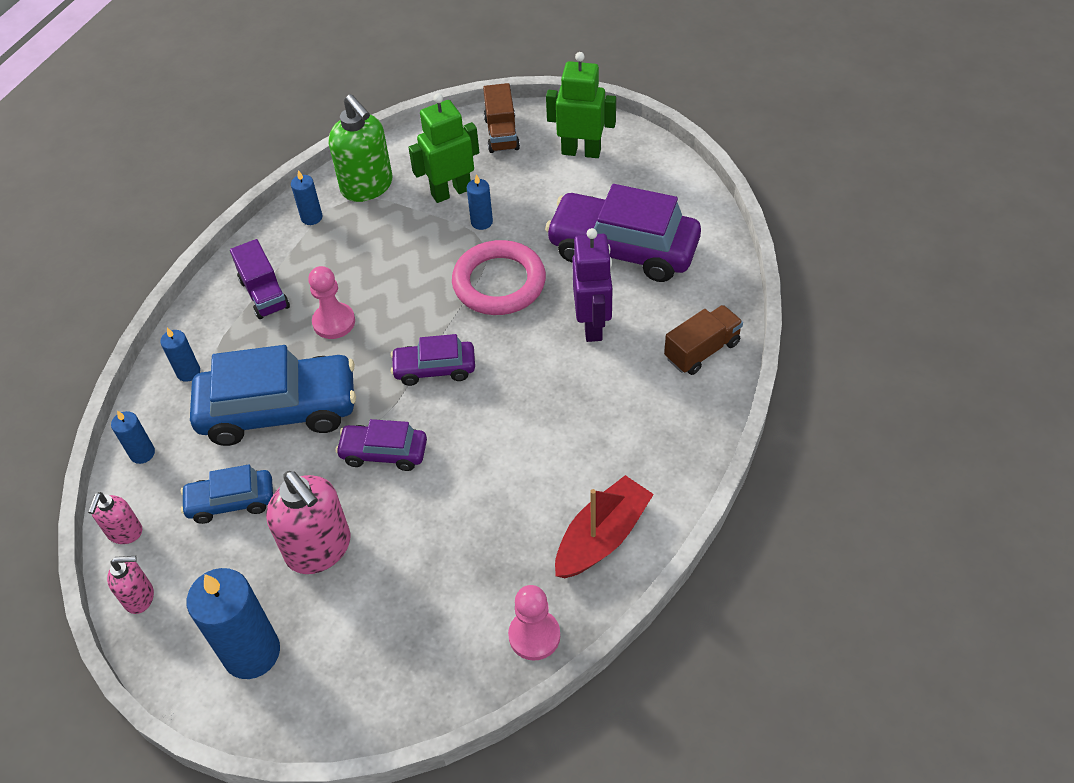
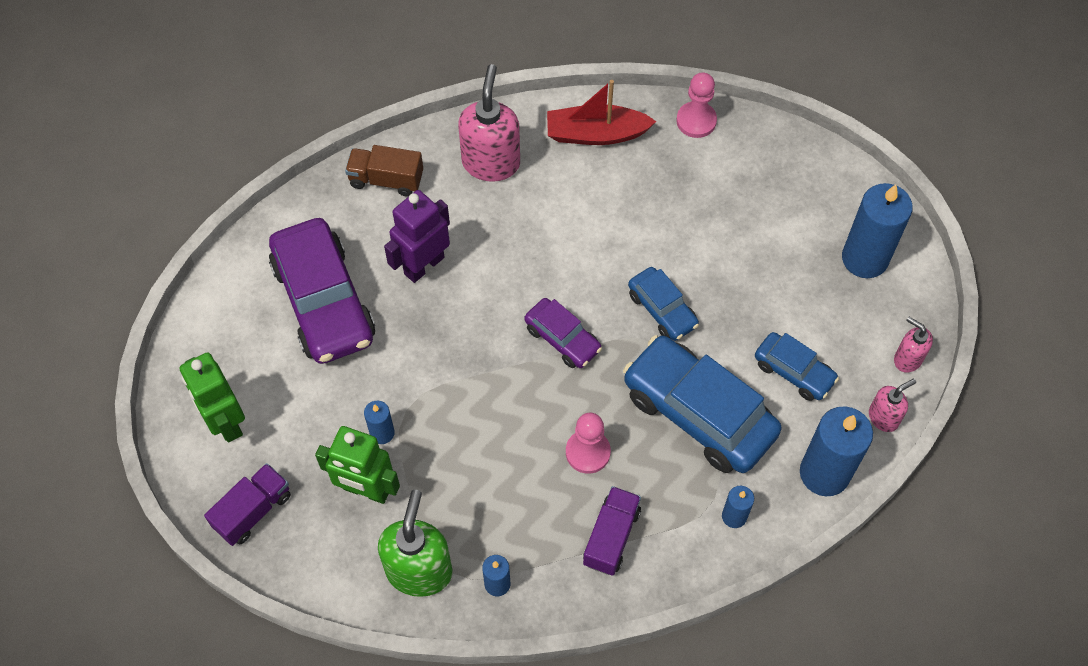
camera: 135 degrees left, 10 degrees up
blue candle [111,411,155,464] -> blue candle [800,406,873,496], size x2.03
pink soap dispenser [266,471,351,574] -> pink soap dispenser moved to [458,64,520,182]
purple car [335,419,427,471] -> blue car [628,267,699,341]
pink ring [452,240,546,315] -> none
brown truck [483,83,520,153] -> purple truck [204,463,291,546]

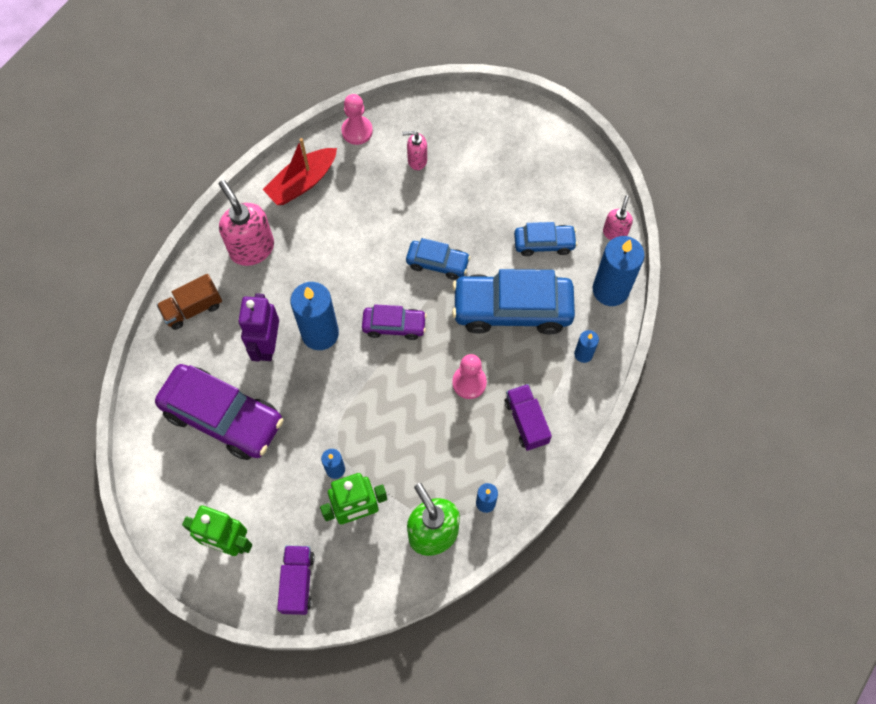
camera: 40 degrees left, 5 degrees up
blue candle [842,183,913,278] -> blue candle moved to [290,282,339,350]
pink soap dispenser [894,317,933,373] -> pink soap dispenser moved to [402,131,427,170]

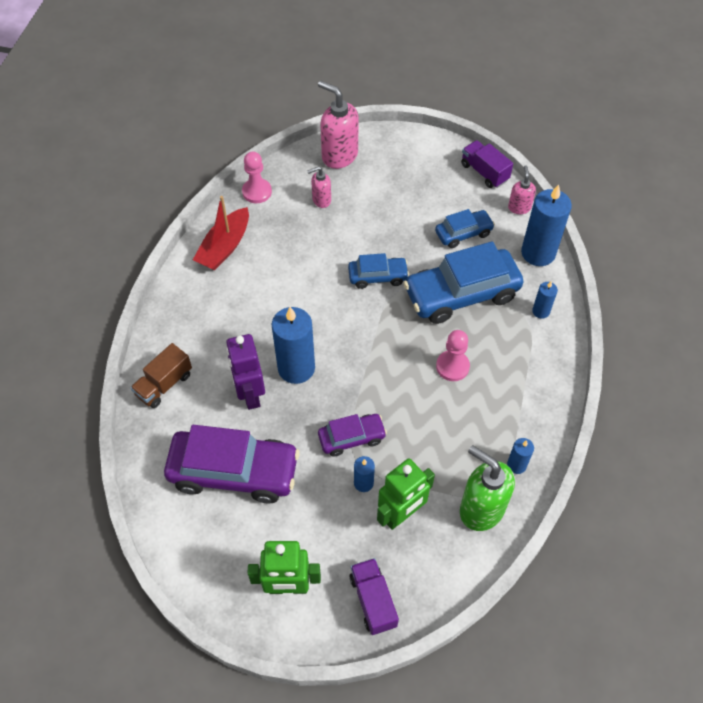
camera: 20 degrees left, 10 degrees down
pink soap dispenser [219,180,274,266] -> pink soap dispenser moved to [318,81,359,169]
purple car [362,304,427,340] -> purple car moved to [318,414,387,457]
purple truck [505,384,552,451] -> purple truck moved to [461,140,513,188]

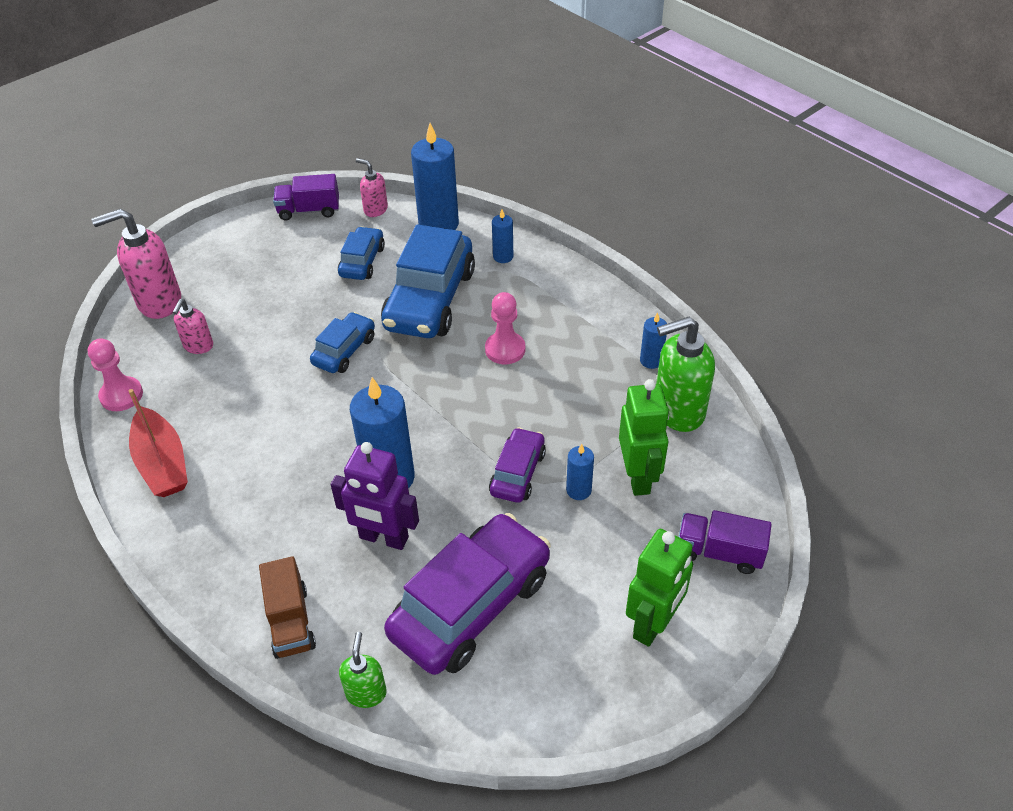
camera: 55 degrees left, 10 degrees down
none -> green soap dispenser [339,632,387,708]

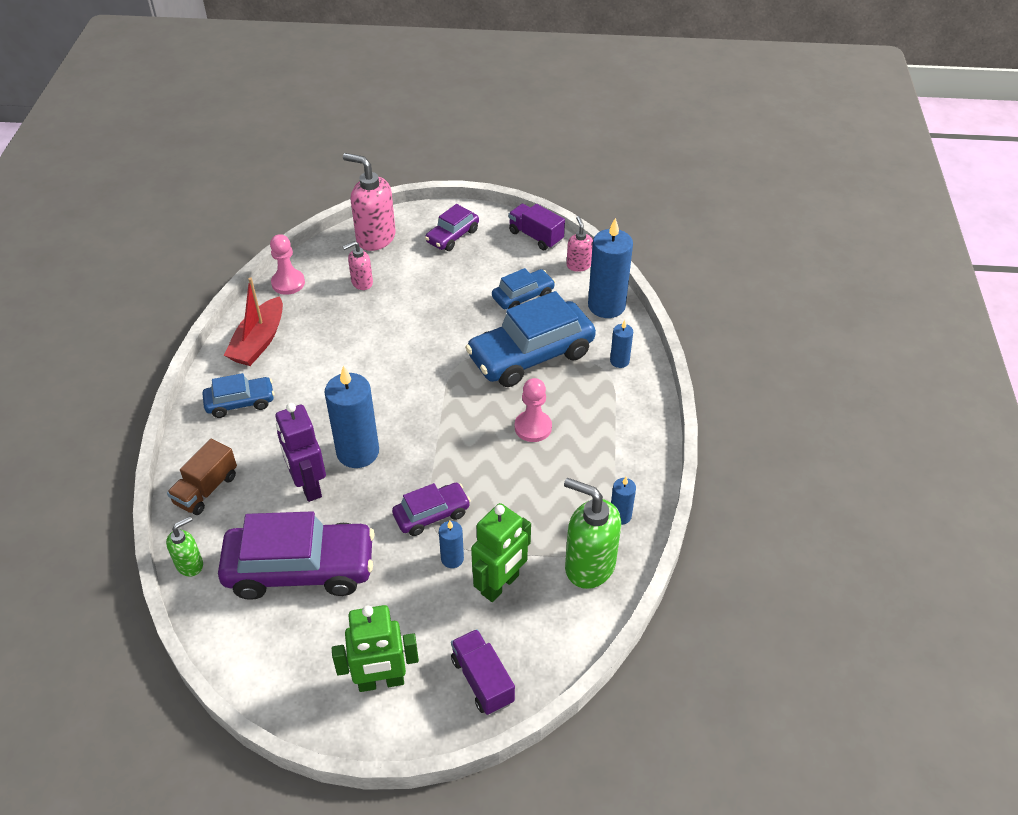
camera: 45 degrees right, 0 degrees up
blue car [310,312,375,373] -> blue car moved to [203,373,274,418]
none -> purple car [425,204,479,251]

